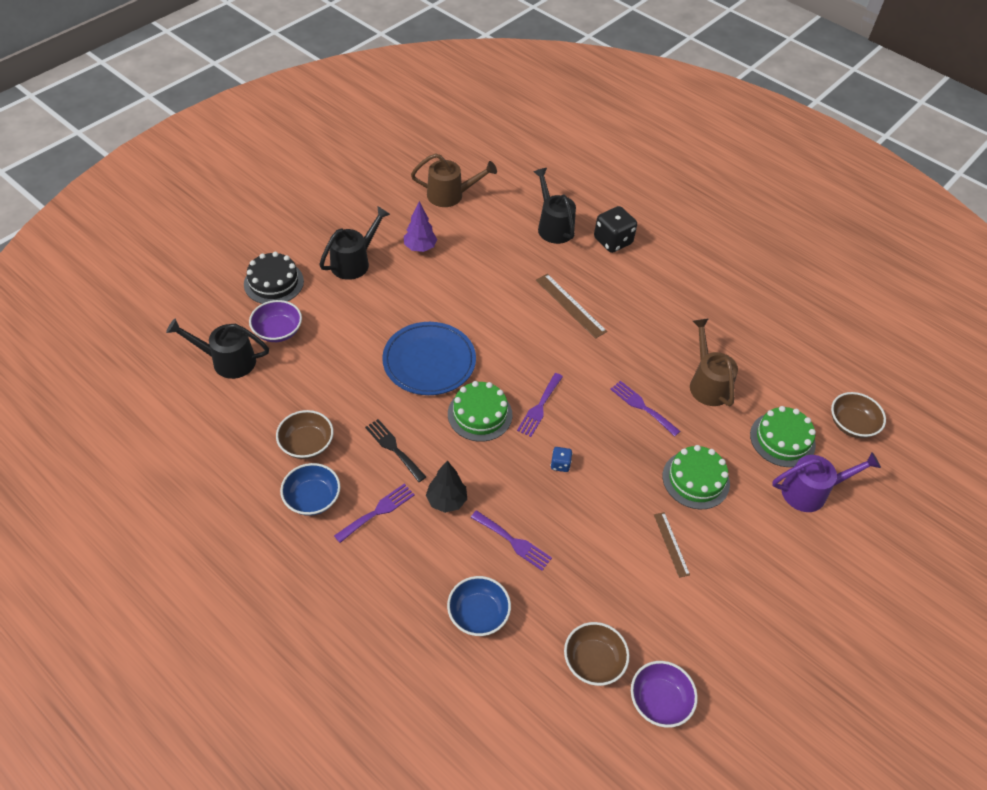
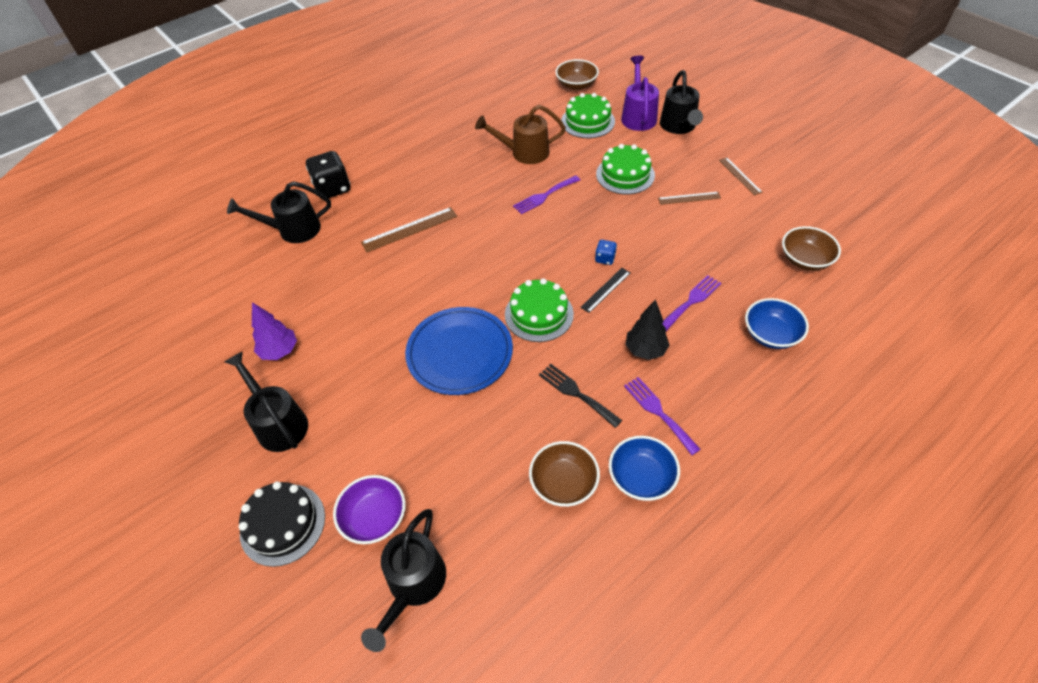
camera: 75 degrees left, 0 degrees up
black fork [365,419,426,482] -> black fork turned 75 degrees clockwise [539,364,622,428]
brown watering can [411,153,497,207] -> none
purple fork [517,373,563,437] -> none
purple bowl [631,661,698,728] -> none
none -> black ruler [580,268,630,313]
none -> black watering can [660,70,703,134]
none -> brown ruler [719,157,763,196]

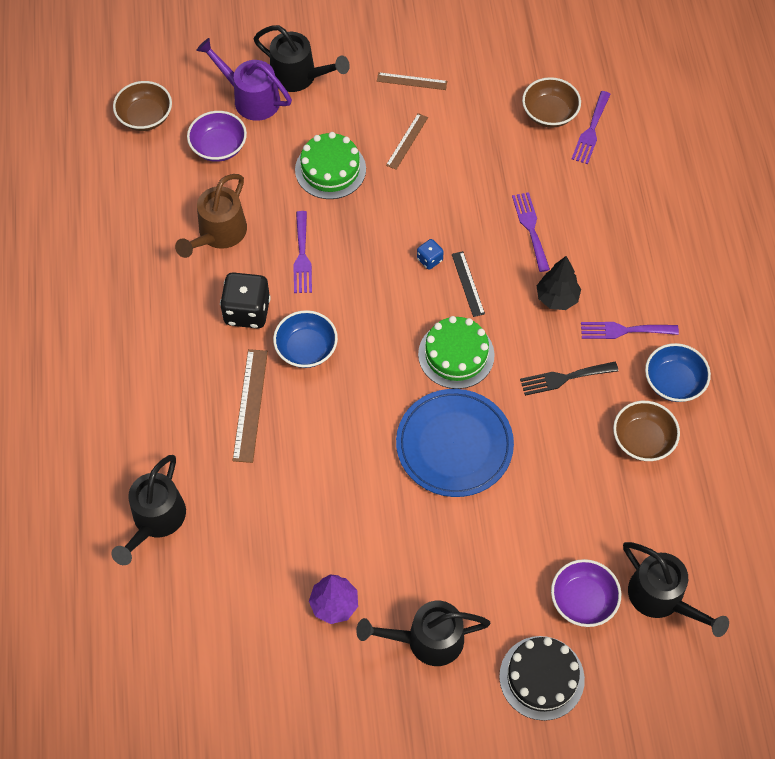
camera: 60 degrees left, 10 degrees up
black dice [306,151,350,199] -> black dice moved to [220,272,271,329]
green cake [561,93,615,138] -> purple bowl [187,111,247,162]
blue bowl [745,298,809,349] -> blue bowl moved to [273,310,338,368]
none -> purple fork [572,91,611,164]

